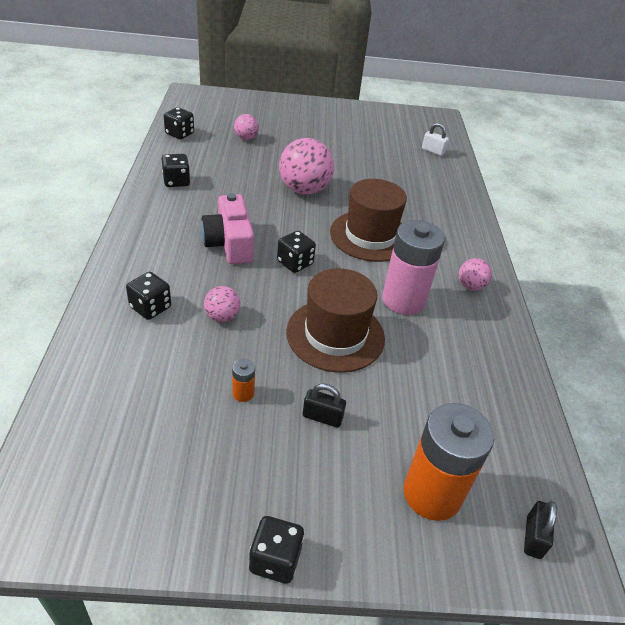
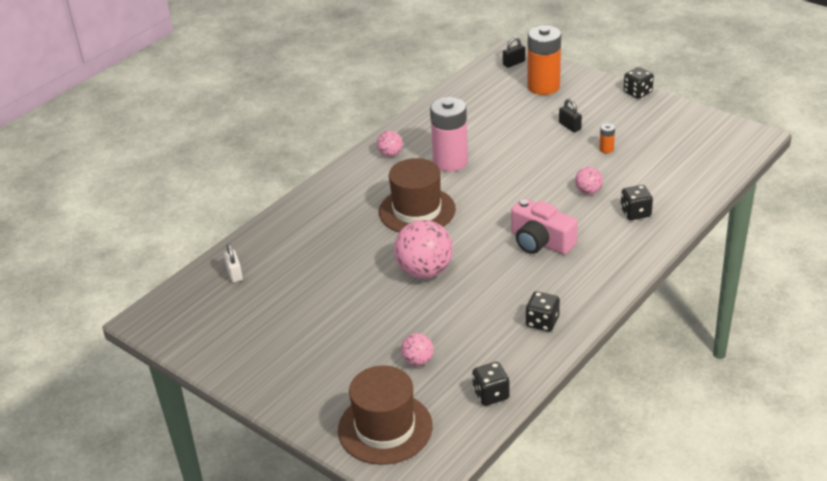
camera: 135 degrees left, 5 degrees down
pink camera [201,193,254,264] -> pink camera turned 105 degrees clockwise [511,198,578,255]
black dice [277,231,316,273] -> none
brown hat [286,268,385,372] -> brown hat moved to [338,365,433,465]

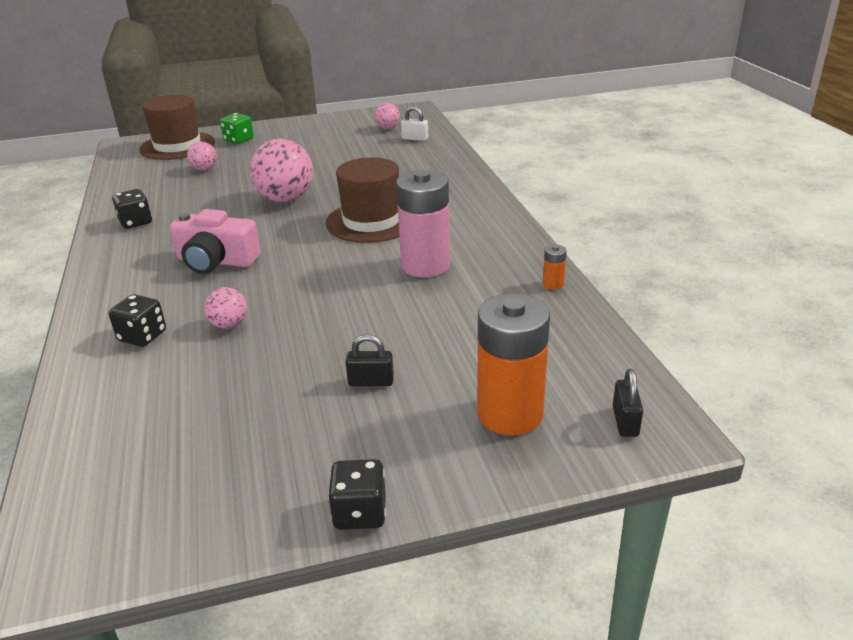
camera: 125 degrees right, 5 degrees down
pink ball [377,131,403,157] -> pink ball moved to [374,103,400,130]
black dice [472,362,510,406] -> none
pink camera [511,198,578,255] -> pink camera turned 150 degrees counterclockwise [170,209,261,274]
orange battery [599,123,615,153] -> orange battery moved to [543,244,567,289]
none -> green dice [220,113,254,144]

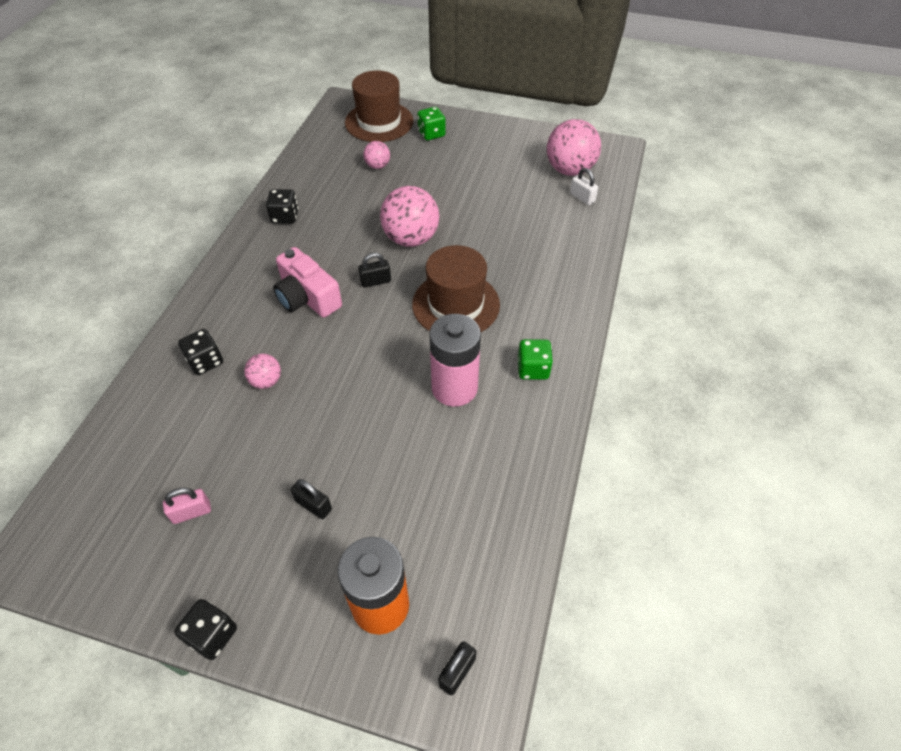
camera: 30 degrees right, 20 degrees up
pink ball [374,103,400,130] -> pink ball [547,119,601,176], size x1.96
orange battery [543,244,567,289] -> none
none -> pink padlock [163,488,211,524]
none -> black padlock [358,253,391,288]
none -> green dice [518,339,553,380]

